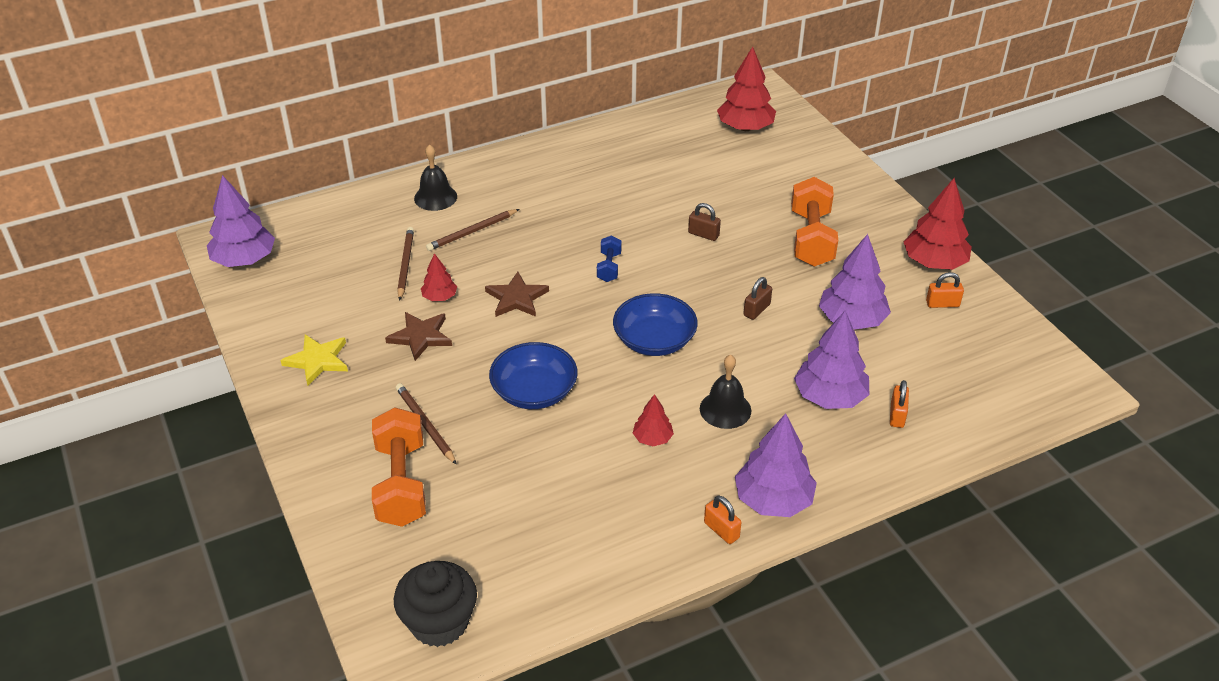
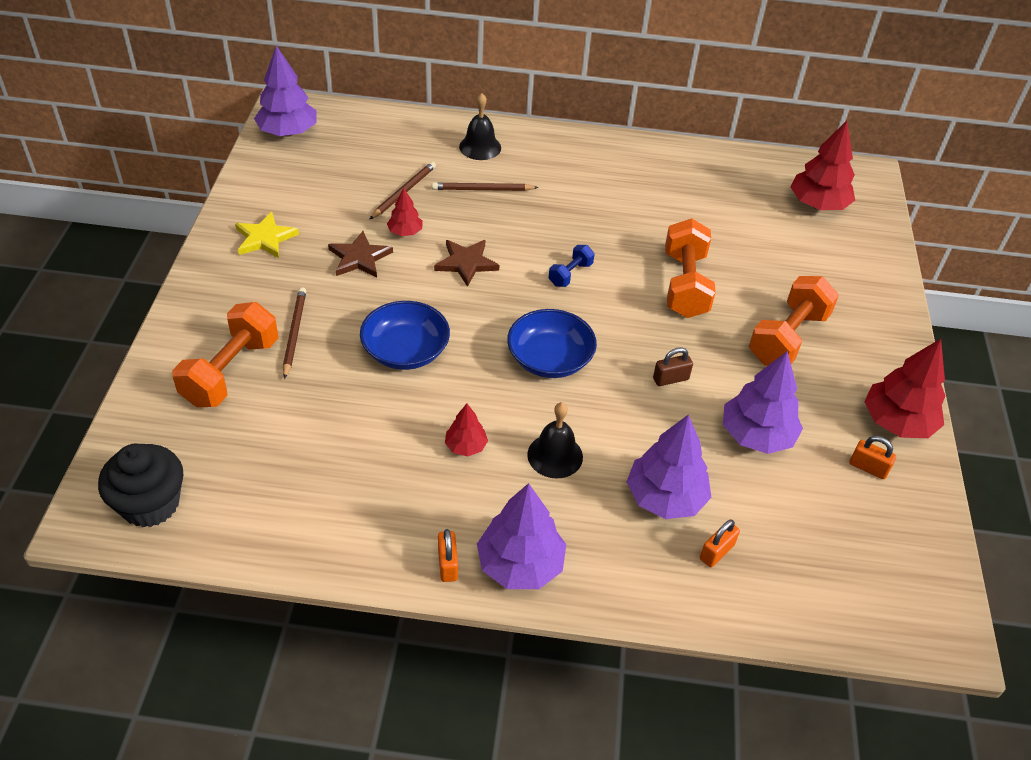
camera: 30 degrees right, 5 degrees up
brown padlock [688,203,721,241] -> orange dumbbell [665,219,716,318]

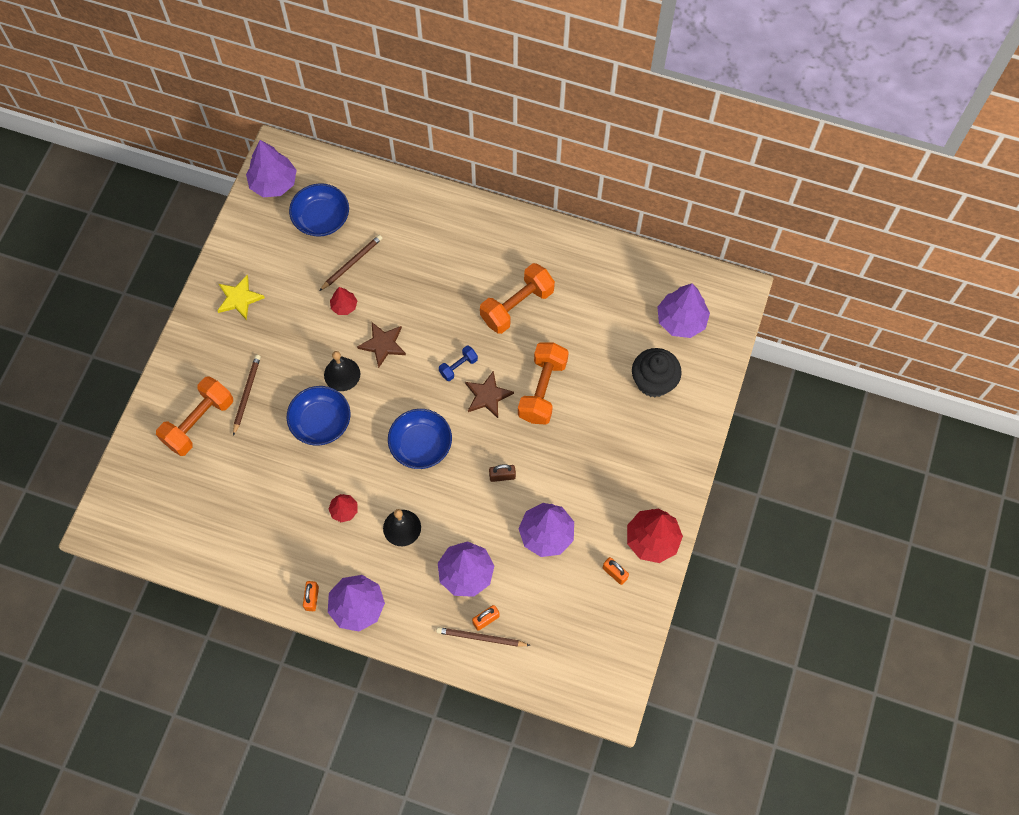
camera: 15 degrees right, 20 degrees up
black cupcake [98,444,183,527] -> black cupcake moved to [632,348,682,397]
brown star [328,231,393,278] -> brown star moved to [465,370,514,418]
brown pencil [432,182,539,191] -> brown pencil moved to [436,627,531,647]
black bell [459,93,501,160] -> black bell moved to [324,351,360,391]
orange dumbbell [749,276,839,366] -> orange dumbbell moved to [480,263,555,334]
red tree [790,120,855,210] -> purple tree [657,284,710,338]
none -> blue bowl [289,183,349,237]

